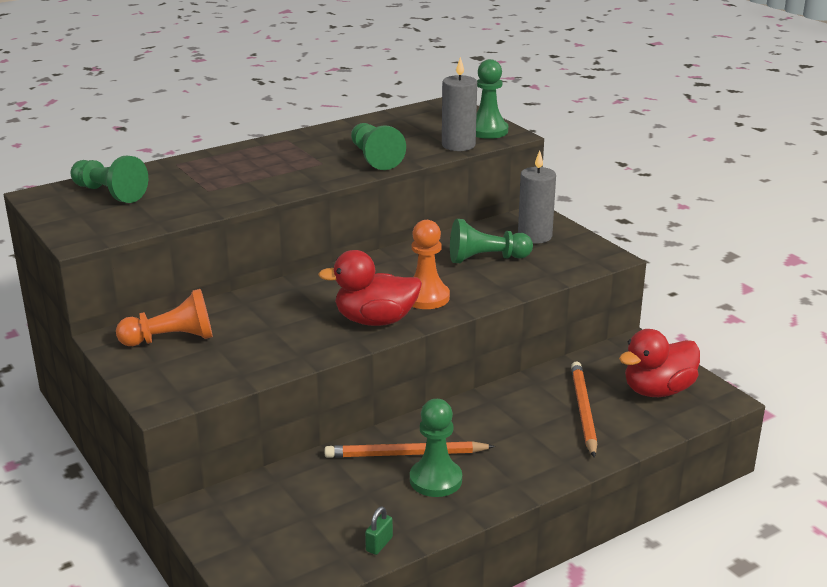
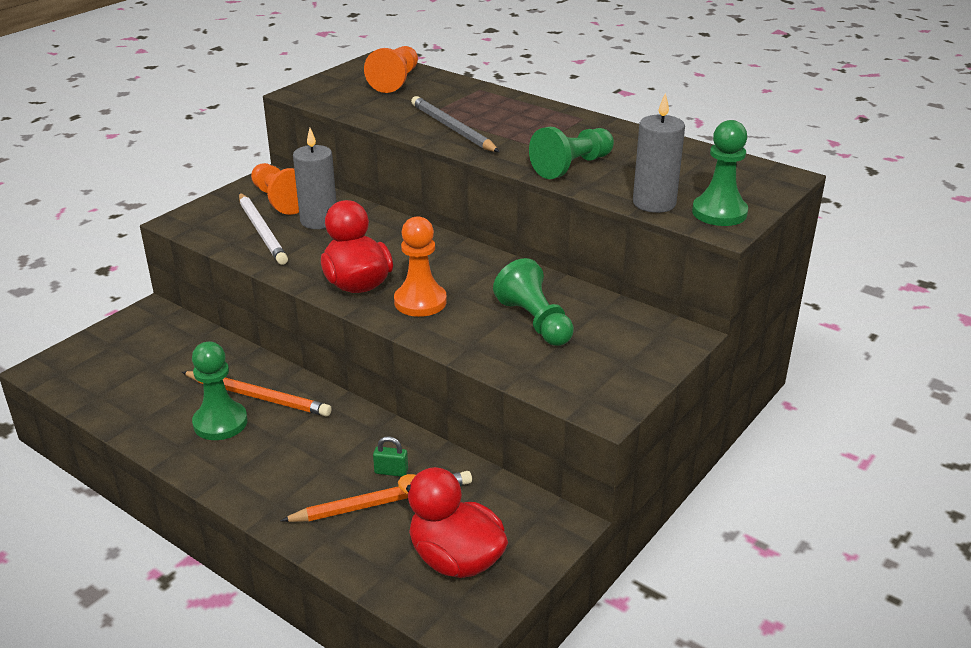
camera: 70 degrees right, 5 degrees up
green pawn [70,155,148,203] -> orange pawn [364,46,418,93]
orange pencil [325,441,495,458] -> orange pencil turned 135 degrees clockwise [182,371,332,417]
green padlock [365,507,393,555] -> green padlock moved to [373,436,408,477]
grey candle [518,151,556,244] -> grey candle moved to [293,128,337,229]
none -> white pencil [239,193,288,265]
none -> grey pencil [411,96,500,152]

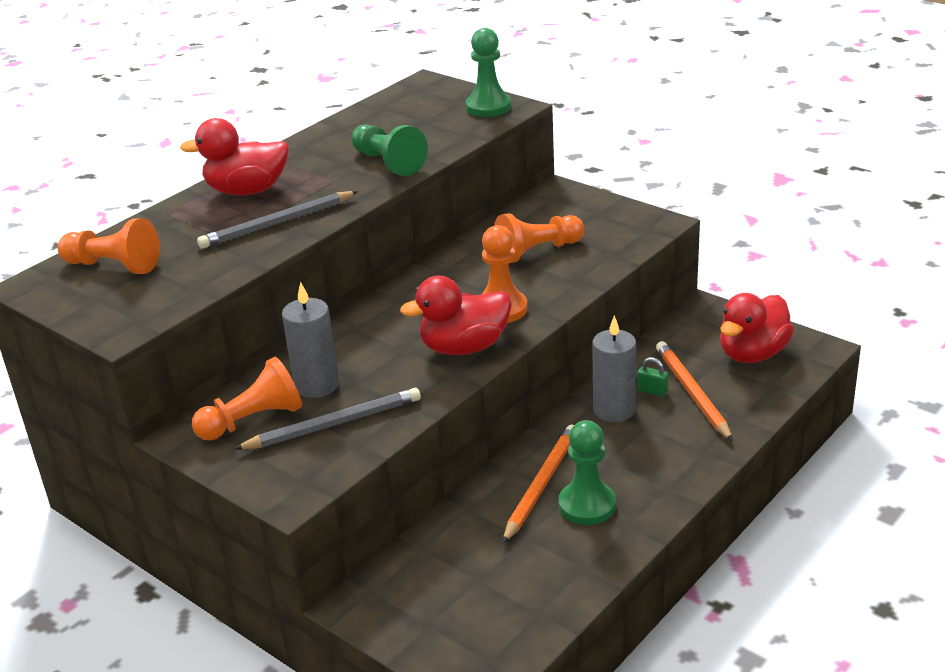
camera: 85 degrees left, 0 degrees up
white pencil [239,193,288,265] -> grey pencil [234,388,421,450]
green padlock [373,436,408,477] -> green padlock turned 75 degrees counterclockwise [637,357,669,397]
green pawn [493,258,574,346] -> orange pawn [494,213,584,263]
grey candle [633,93,685,213] -> grey candle moved to [592,315,636,422]
none -> red duck [180,118,289,196]

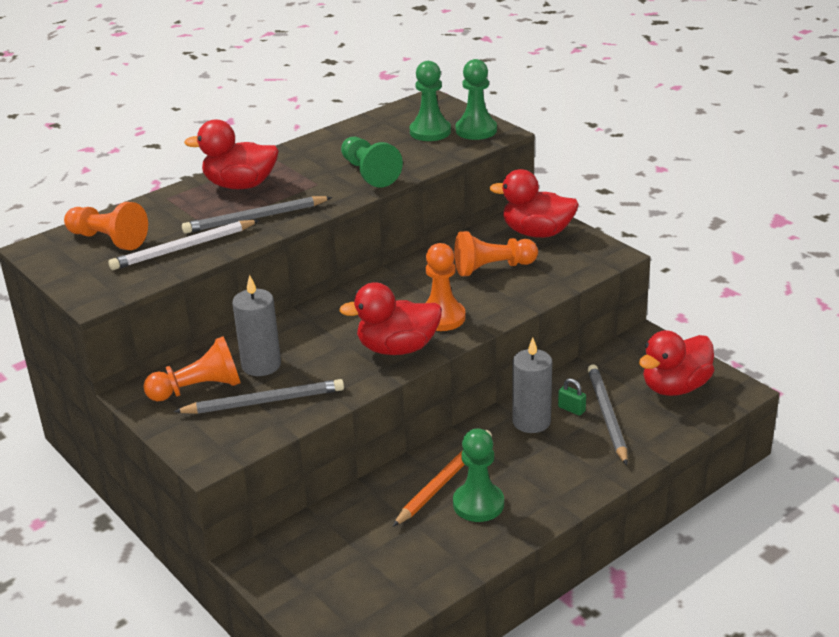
camera: 10 degrees right, 0 degrees up
orange pencil [656,341,733,441] -> grey pencil [588,364,628,465]
none -> white pencil [108,220,259,270]
none -> green pawn [409,61,451,141]
none -> red duck [489,169,579,238]

